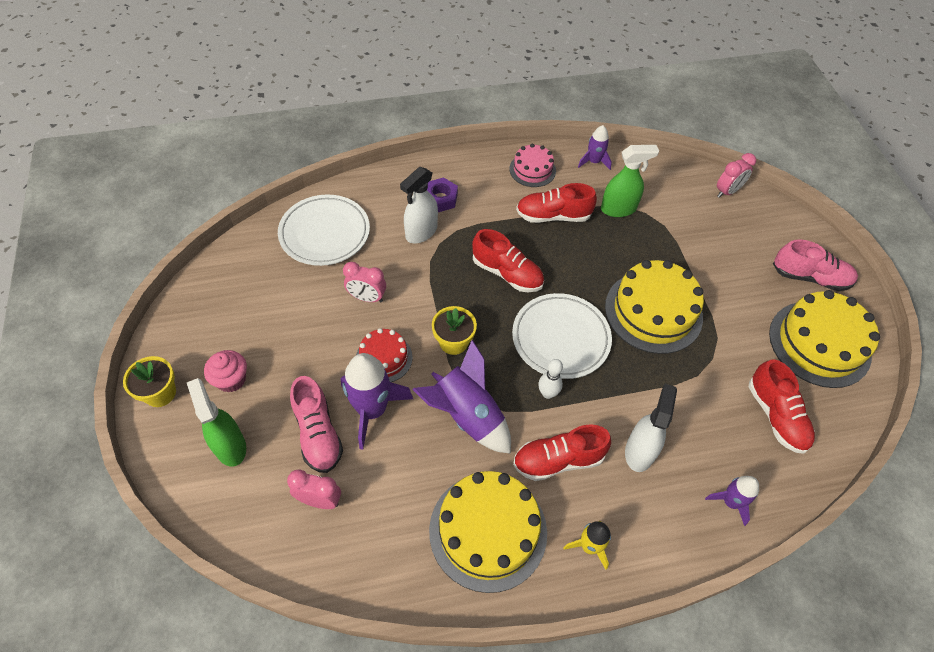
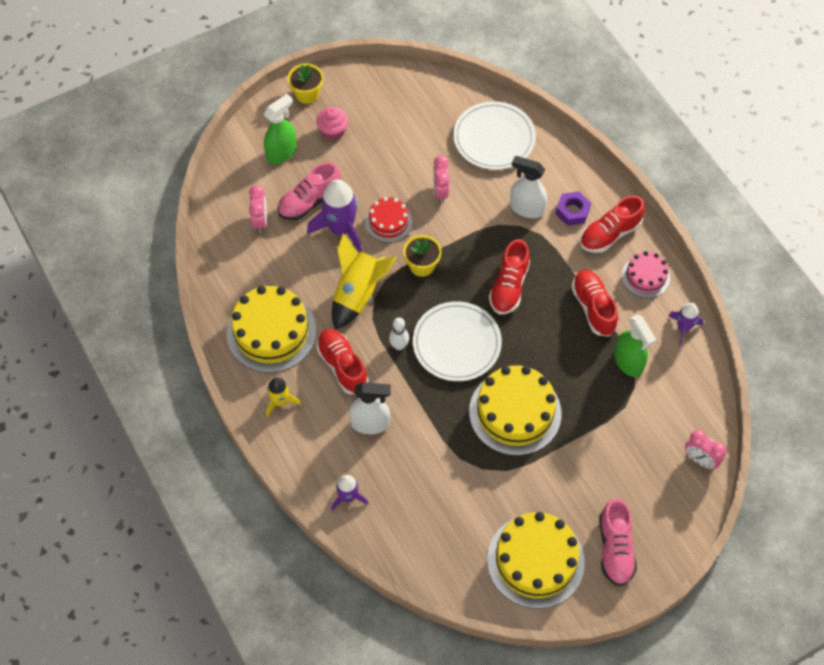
camera: 75 degrees right, 5 degrees up
purple rocket [412,340,511,454] -> yellow rocket [332,233,397,330]
red shoe [749,359,815,454] -> red shoe moved to [580,196,645,253]

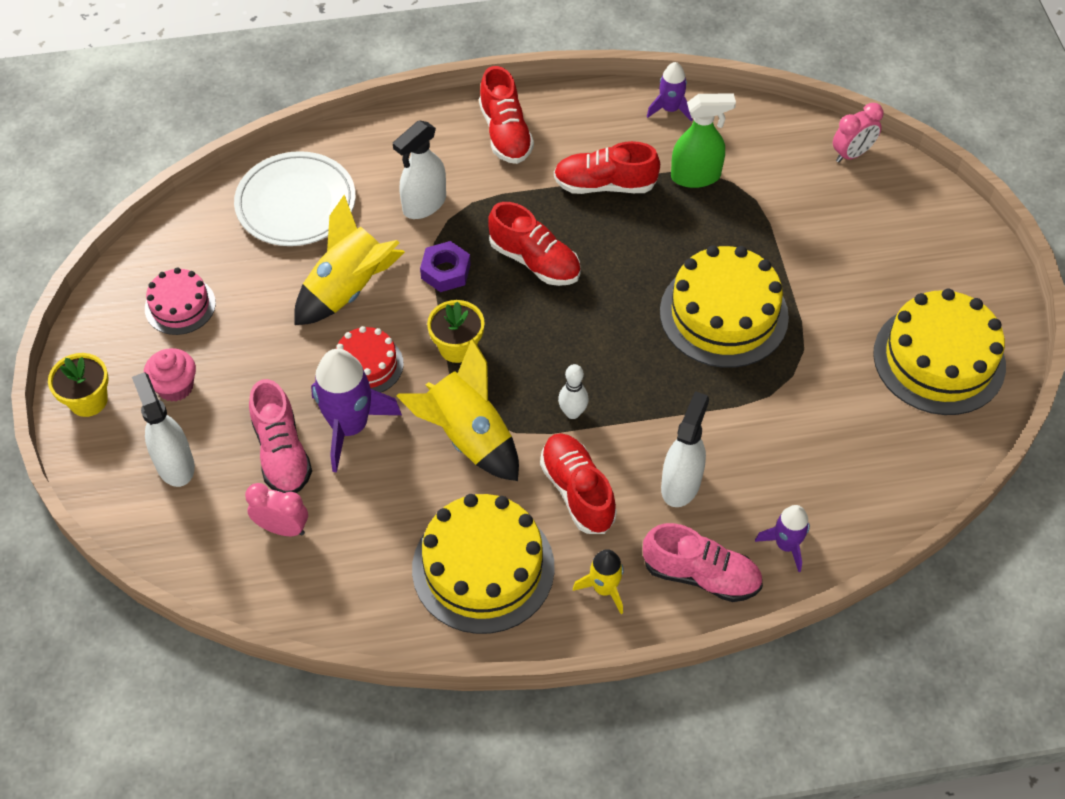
camera: 70 degrees left, 5 degrees down
green spray bottle [264,94,297,164] -> white spray bottle [132,372,195,487]
red shoe [316,329,368,394] -> red shoe turned 75 degrees clockwise [540,433,617,534]
white plate [413,301,502,381] -> none
pink clock [433,155,450,203] -> yellow rocket [294,195,405,325]
purple nut [556,191,591,226] -> purple nut moved to [420,241,471,292]
pink shoe [599,498,637,586] -> pink shoe moved to [643,523,763,602]
pink cake [622,251,670,298] -> pink cake moved to [145,268,216,335]

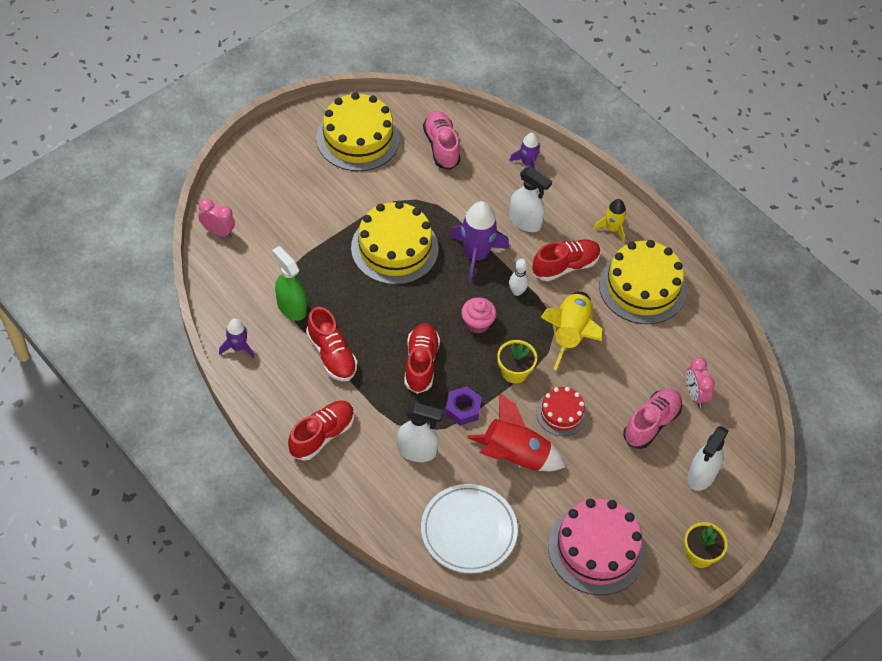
camera: 125 degrees left, 0 degrees up
pink cupcake [144,348,196,402] -> pink cupcake moved to [461,297,496,333]
pink cake [145,268,216,335] -> pink cake [548,498,646,595], size x1.82
yellow rocket [294,195,405,325] -> red rocket [467,394,566,471]
purple rocket [311,349,402,473] -> purple rocket moved to [450,201,509,283]
red shoe [540,433,617,534] -> red shoe turned 150 degrees counterclockwise [532,239,601,281]
pink shoe [643,523,763,602] -> pink shoe moved to [423,111,461,170]
white spray bottle [661,391,709,507] -> white spray bottle turned 135 degrees counterclockwise [509,167,552,232]

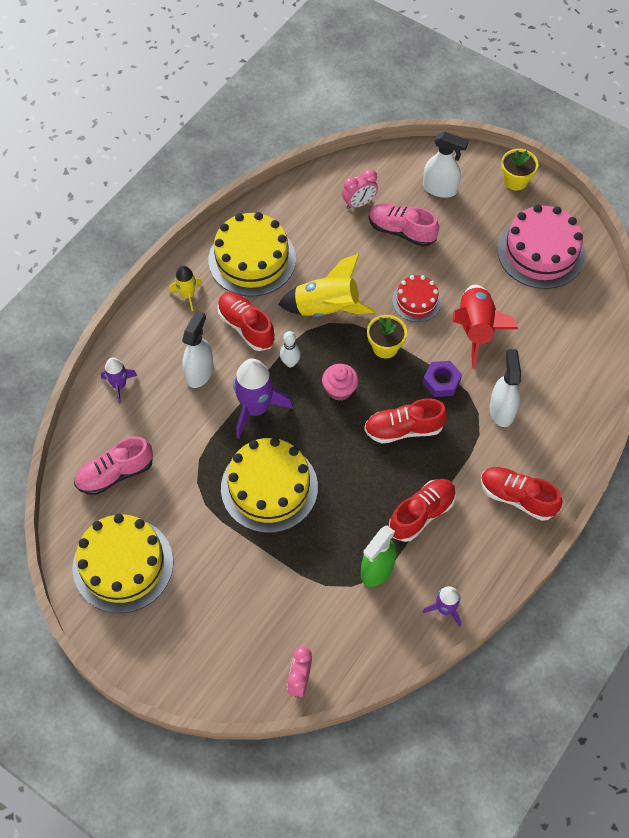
camera: 100 degrees left, 5 degrees up
white plate [421,484,518,573] -> none

